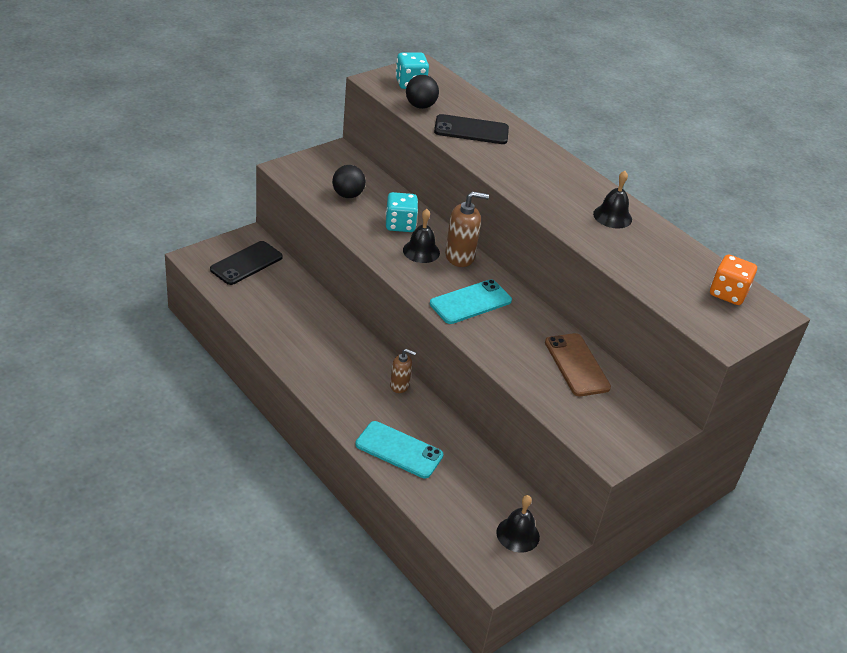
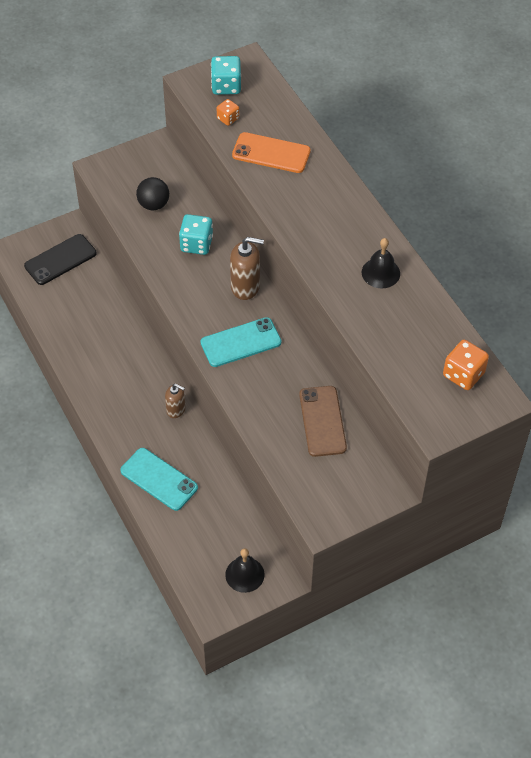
camera: 15 degrees right, 15 degrees up
black bell [403,209,440,263] -> none
black ball [406,75,439,109] -> orange dice [217,99,239,126]
black phone [434,114,509,144] -> orange phone [232,132,311,173]

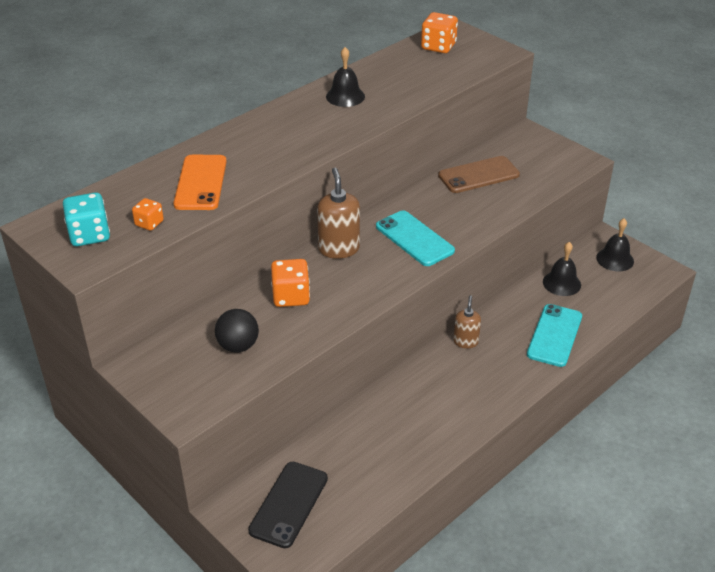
camera: 105 degrees left, 15 degrees down
black phone [24,234,97,285] -> black phone turned 75 degrees clockwise [248,462,328,548]
turquoise dice [179,214,213,255] -> orange dice [271,259,310,307]
none -> black bell [543,242,581,296]

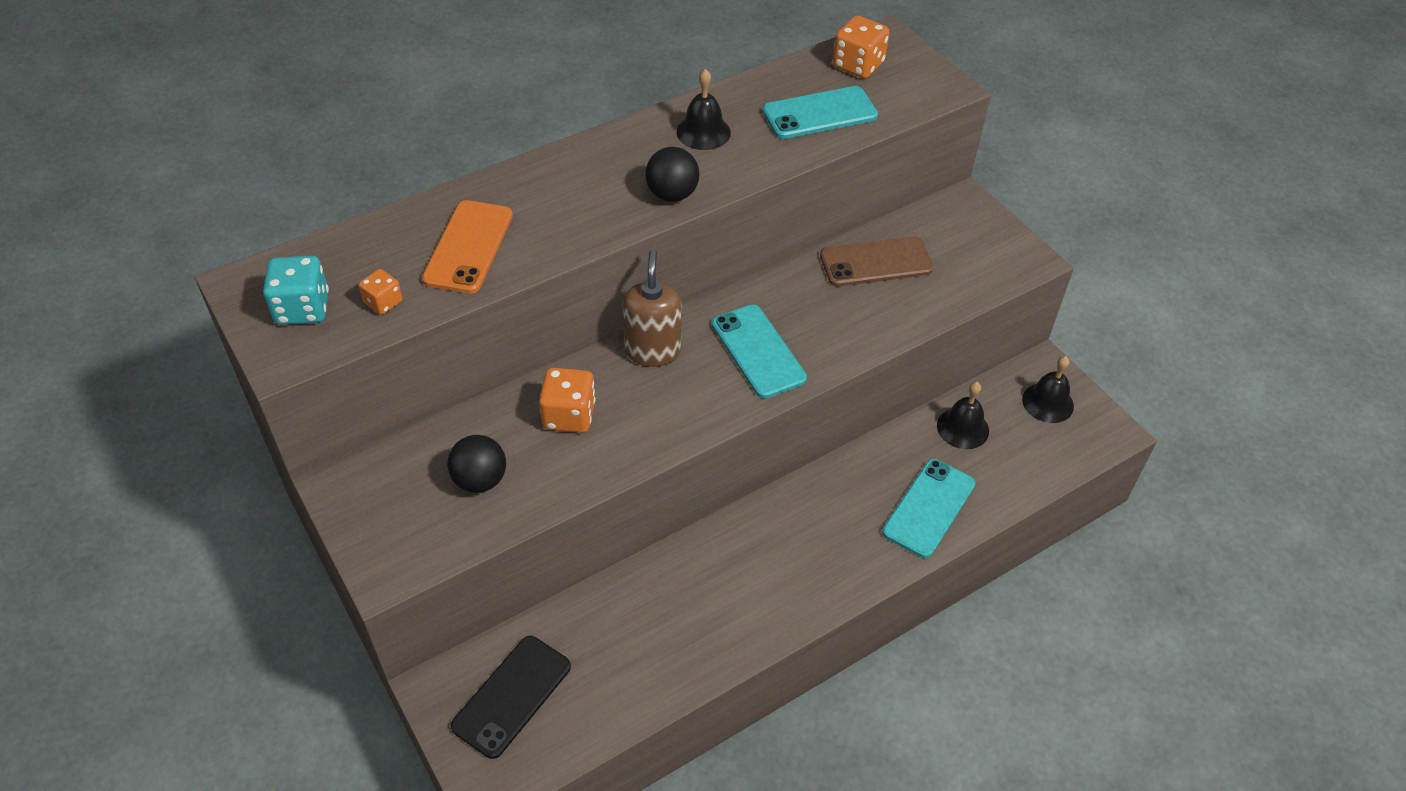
camera: 10 degrees right, 10 degrees up
brown soap dispenser [453,295,481,348] -> none
none -> black ball [645,147,700,202]
none -> turquoise phone [763,86,878,139]

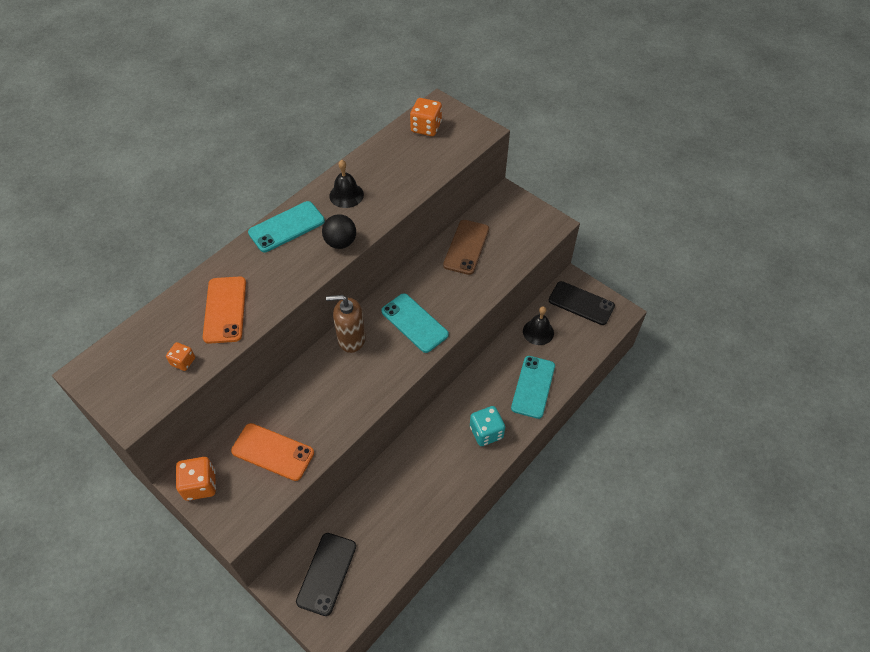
camera: 15 degrees left, 5 degrees up
turquoise dice [263,256,329,325] -> turquoise dice moved to [470,406,505,446]
black ball [447,435,506,493] -> orange phone [231,423,314,481]
orange dice [539,368,595,433] -> orange dice moved to [176,457,216,501]
brown soap dispenser [623,250,682,367] -> brown soap dispenser turned 75 degrees counterclockwise [326,295,366,353]
turquoise phone [763,86,878,139] -> turquoise phone moved to [248,201,325,252]
brown phone [820,236,933,286] -> brown phone turned 45 degrees counterclockwise [443,220,489,275]
black bell [1022,356,1074,423] -> black phone [549,281,615,325]

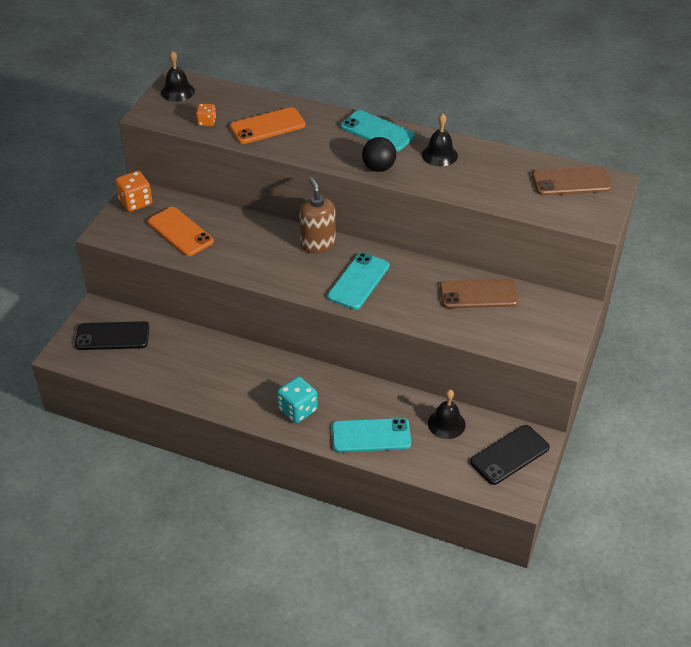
camera: 70 degrees right, 10 degrees down
orange phone [231,423,314,481] -> orange phone turned 45 degrees counterclockwise [148,207,214,256]
orange dice [410,98,442,136] -> brown phone [532,167,612,196]
black phone [549,281,615,325] -> black phone turned 45 degrees clockwise [470,425,550,485]
none -> black bell [161,51,195,102]

